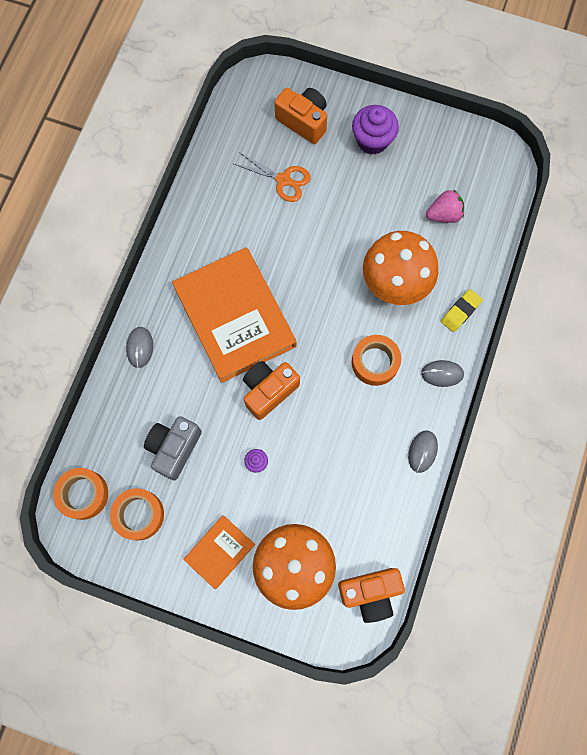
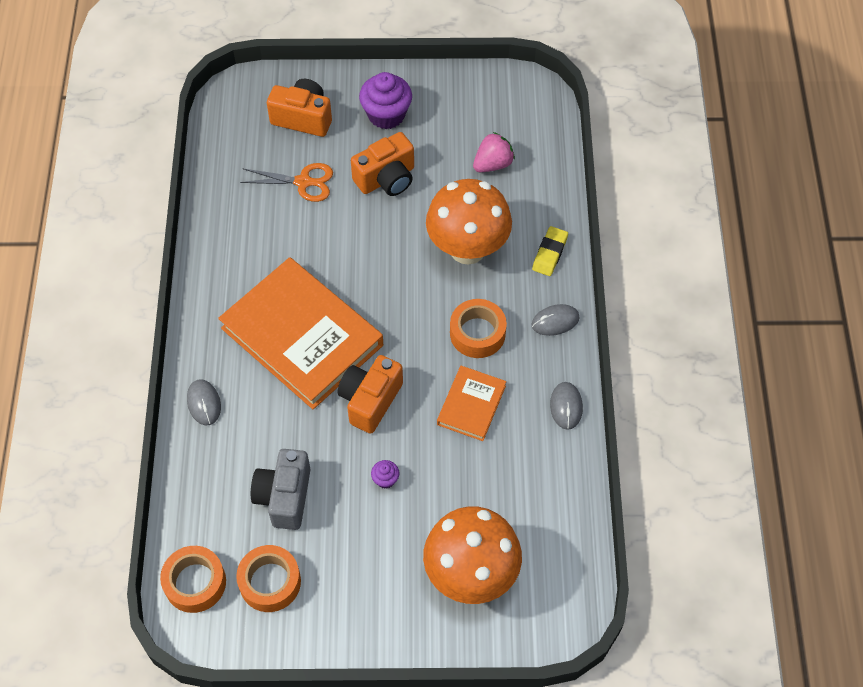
camera: 20 degrees left, 15 degrees down
orange book [184,515,255,589] -> orange book moved to [437,366,506,441]
orange camera [338,568,405,623] -> orange camera moved to [351,132,414,196]

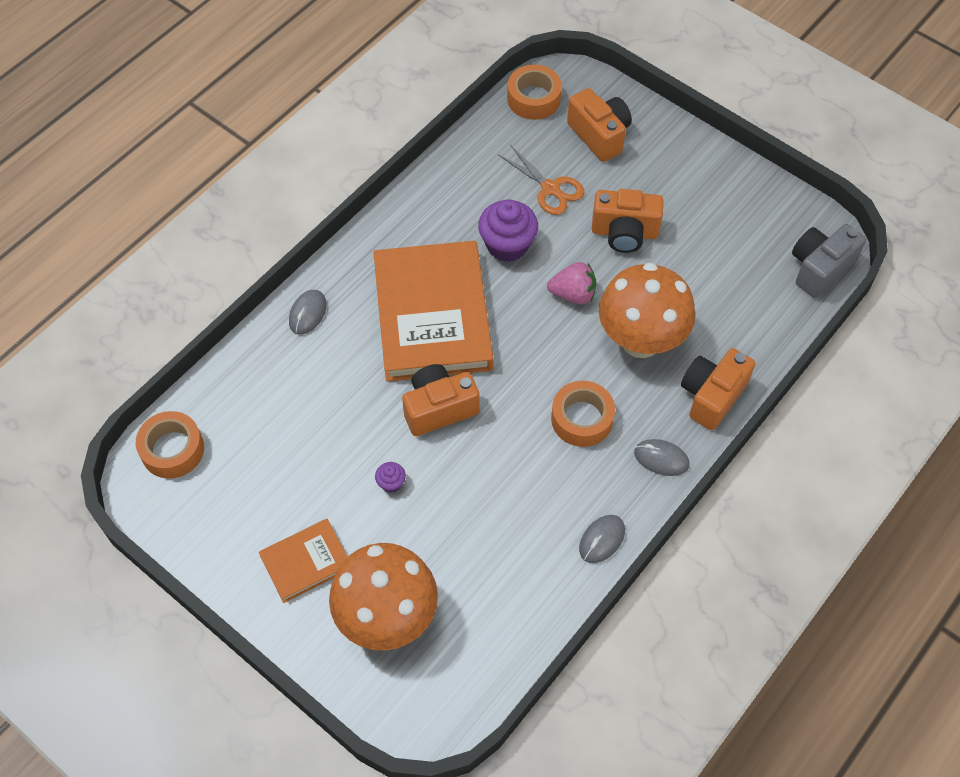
camera: 40 degrees right, 0 degrees up
orange tape [236,545,301,612] -> orange tape moved to [507,64,562,120]
grey camera [251,449,311,530] -> grey camera moved to [792,224,866,298]
purple cupcake [359,72,412,129] -> purple cupcake moved to [478,200,538,262]
orange book [437,366,506,441] -> orange book moved to [259,519,347,603]
pink strawberry [473,132,515,172] -> pink strawberry moved to [547,262,597,304]
yellow eraser [532,226,568,276] -> orange camera [681,348,755,430]

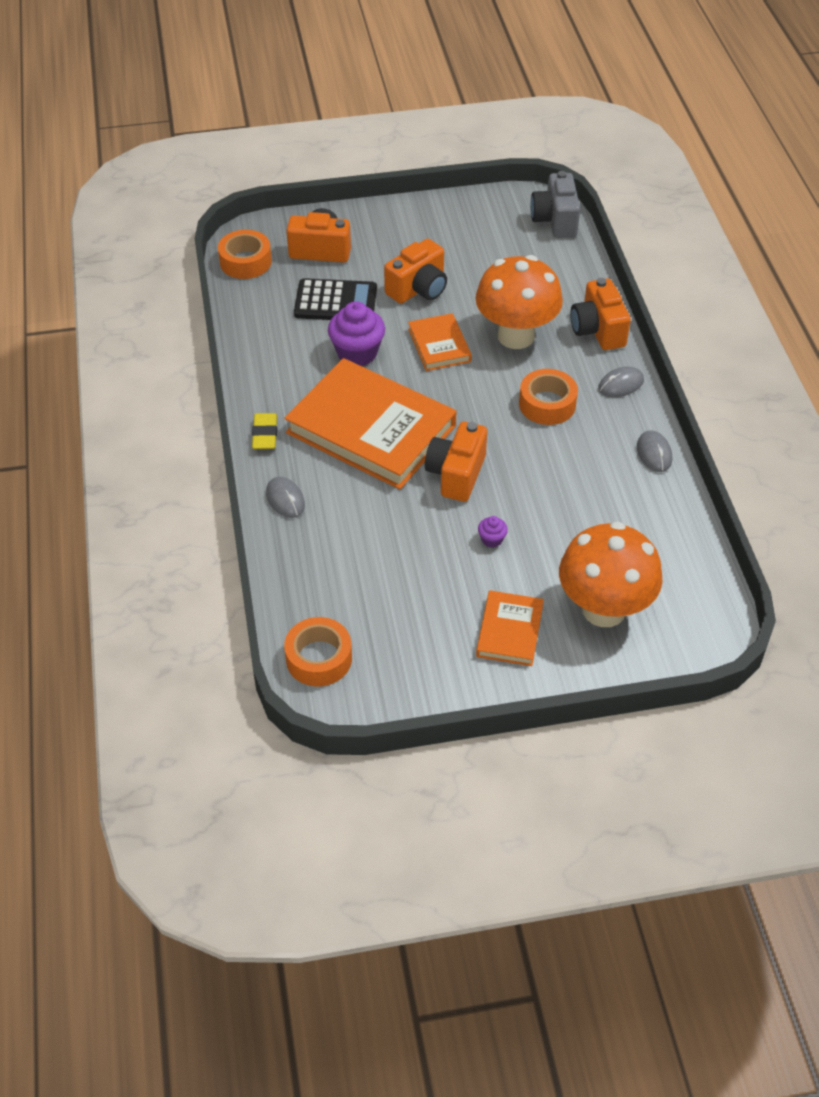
camera: 50 degrees left, 10 degrees down
orange scissors [498,145,584,215] -> black calculator [294,278,377,320]
pink strawberry [547,262,597,304] -> orange book [408,313,472,371]
none -> yellow eraser [252,413,277,449]

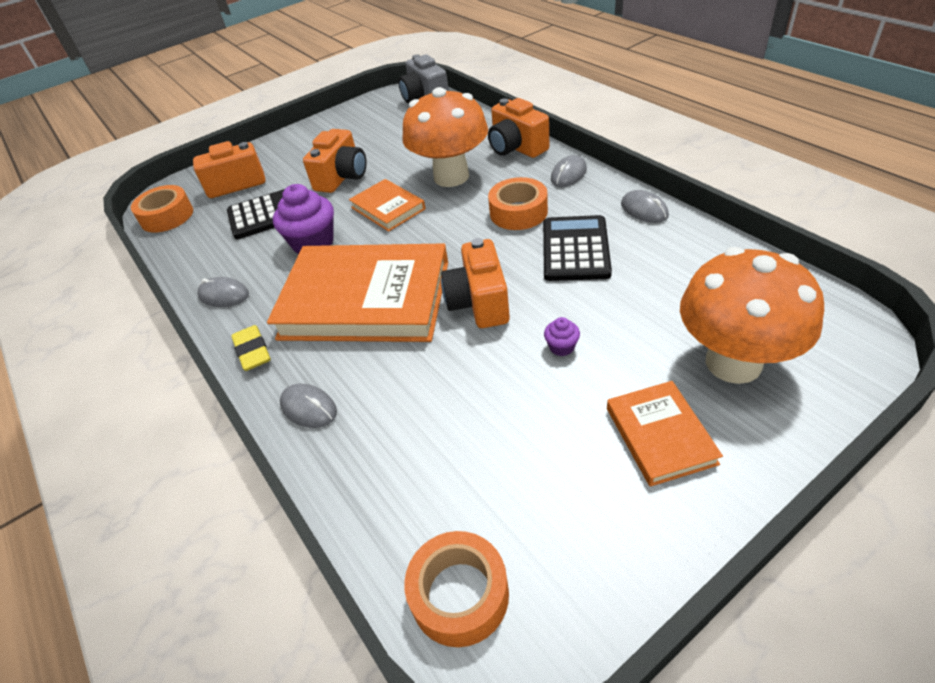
camera: 20 degrees left, 5 degrees down
none -> grey mouse [197,277,249,307]
none -> black calculator [543,215,612,281]

